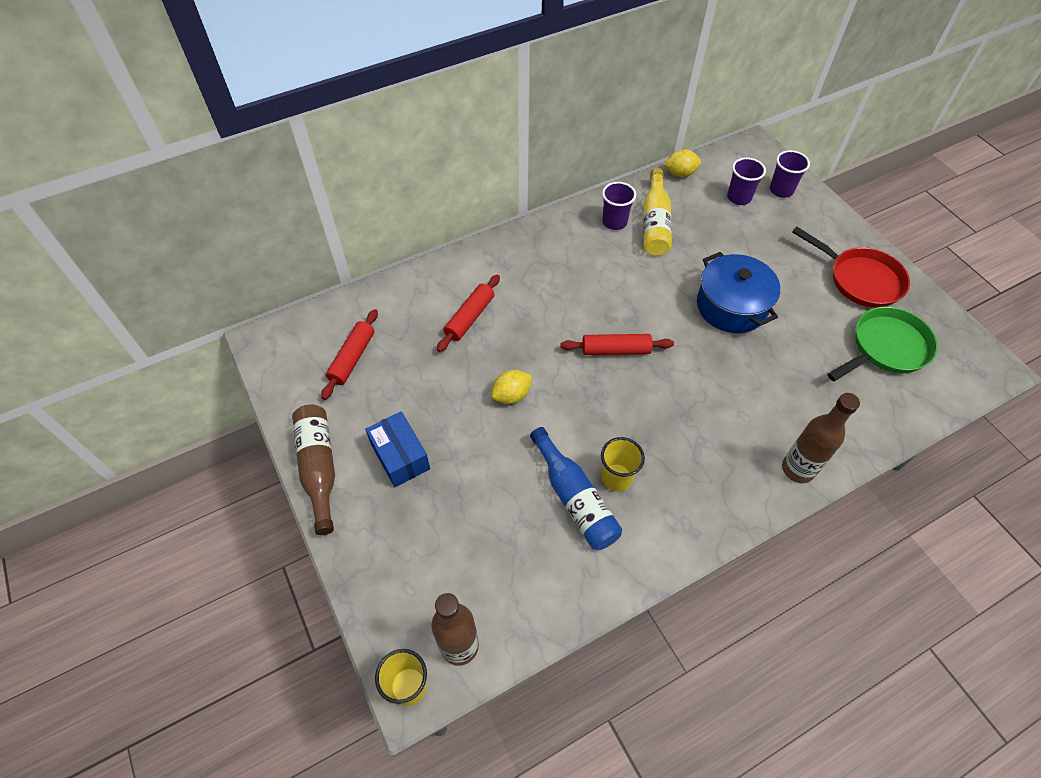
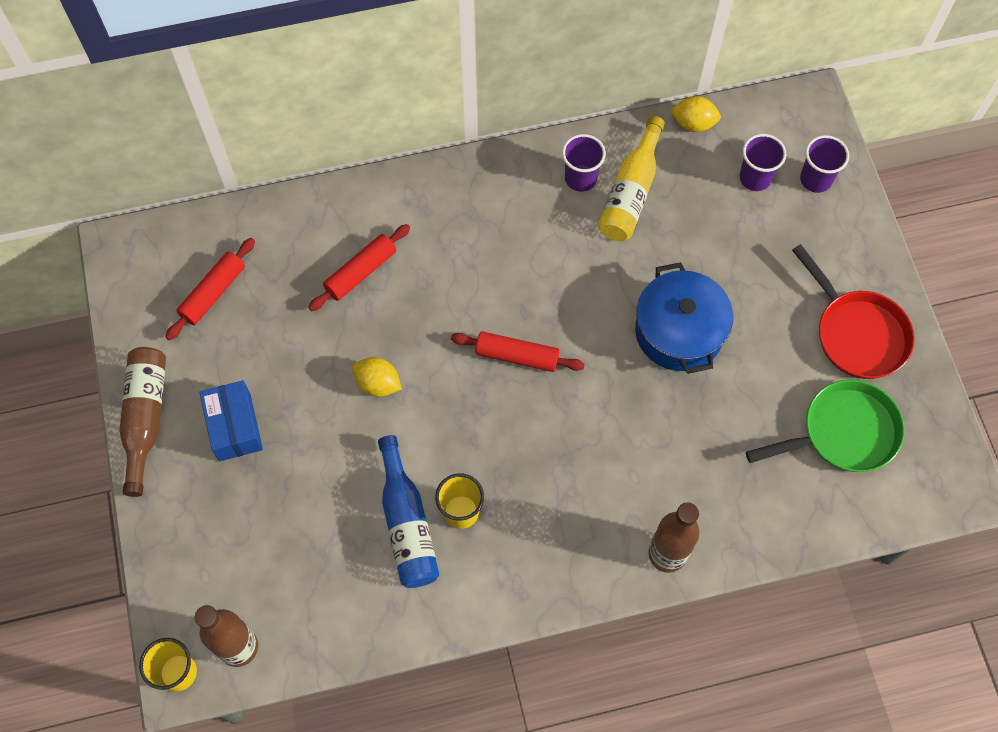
camera: 15 degrees right, 10 degrees up
yellow lemon [491,370,532,404] -> yellow lemon turned 45 degrees clockwise [352,357,402,397]

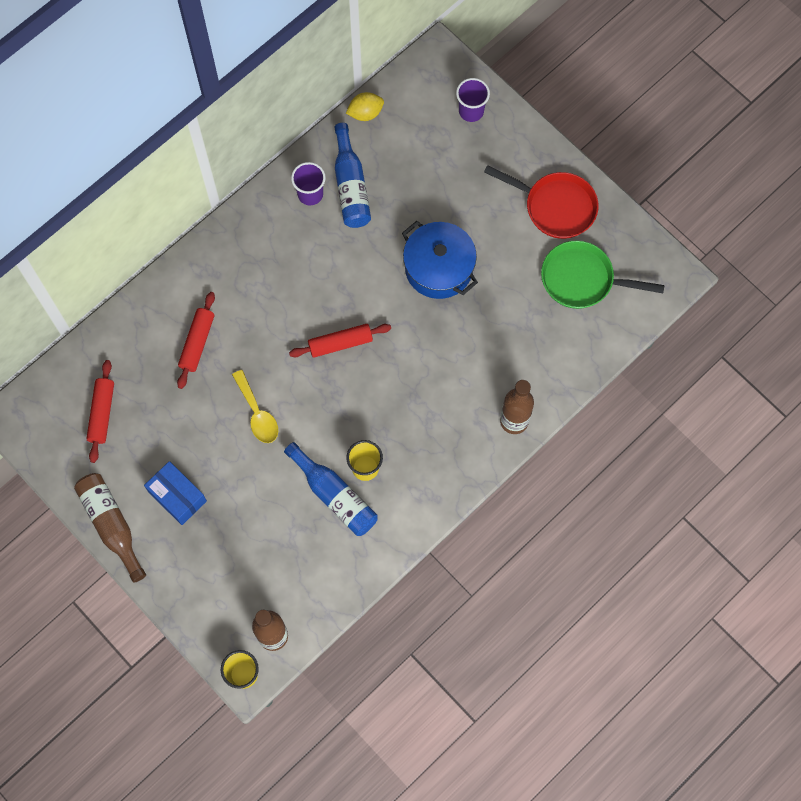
camera: 30 degrees left, 5 degrees up
yellow lemon [352,357,402,397] -> yellow spoon [232,370,278,443]
yellow bottle [598,116,665,241] -> blue bottle [334,123,371,228]
purple cup [739,134,786,191] -> none
green pan [746,380,904,472] -> green pan turned 120 degrees counterclockwise [541,240,665,309]

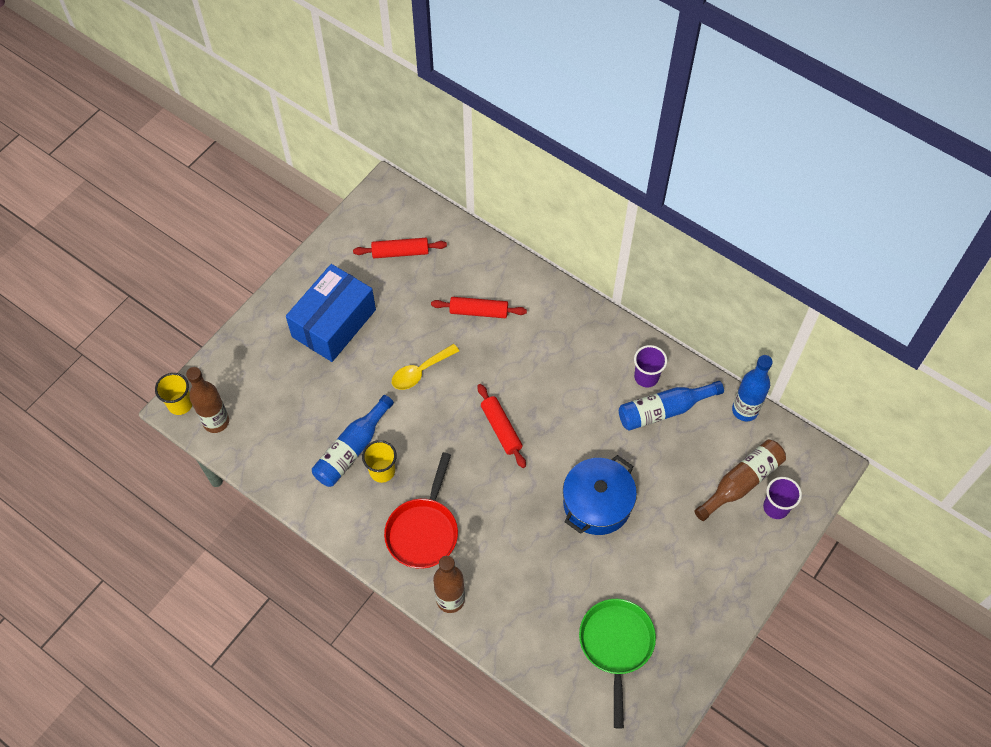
camera: 80 degrees right, 10 degrees down
brown bottle [74,473,146,583] -> brown bottle moved to [694,440,786,521]
blue box [144,461,207,525] -> blue box [286,264,376,362], size x1.66
yellow lemon [346,92,384,121] -> blue bottle [732,355,773,421]
red pan [484,165,599,239] -> red pan moved to [384,452,458,569]

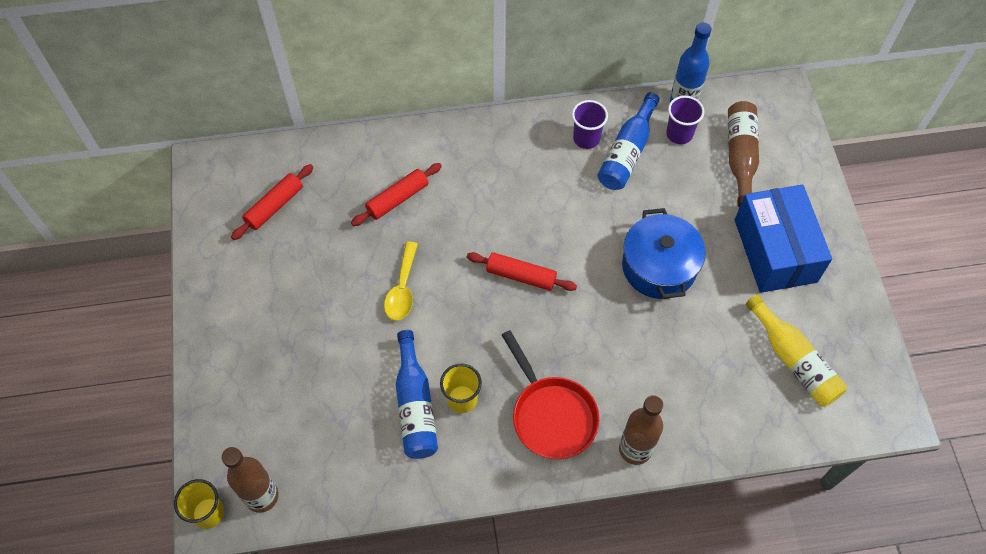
camera: 45 degrees left, 0 degrees up
blue box [286,264,376,362] -> blue box moved to [735,185,832,293]
green pan [579,599,656,729] -> yellow bottle [746,295,847,407]
purple cup [763,477,802,519] -> purple cup moved to [666,96,704,144]

